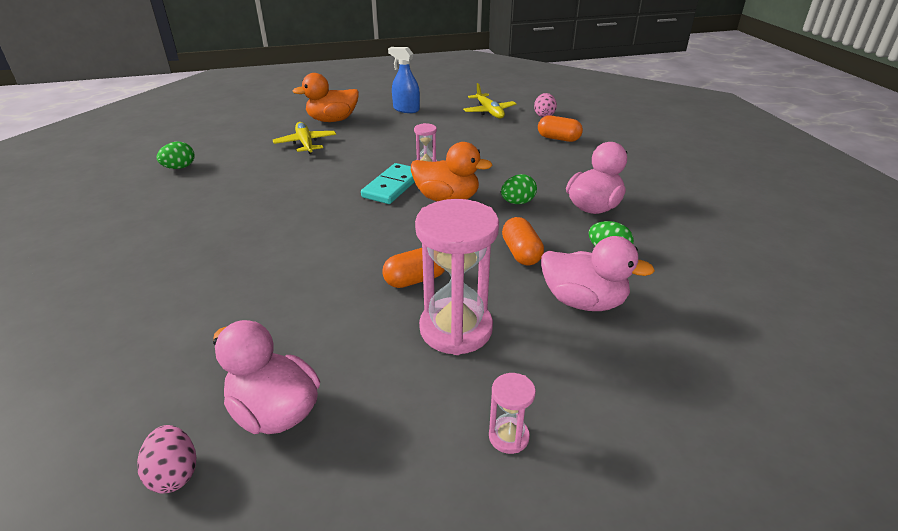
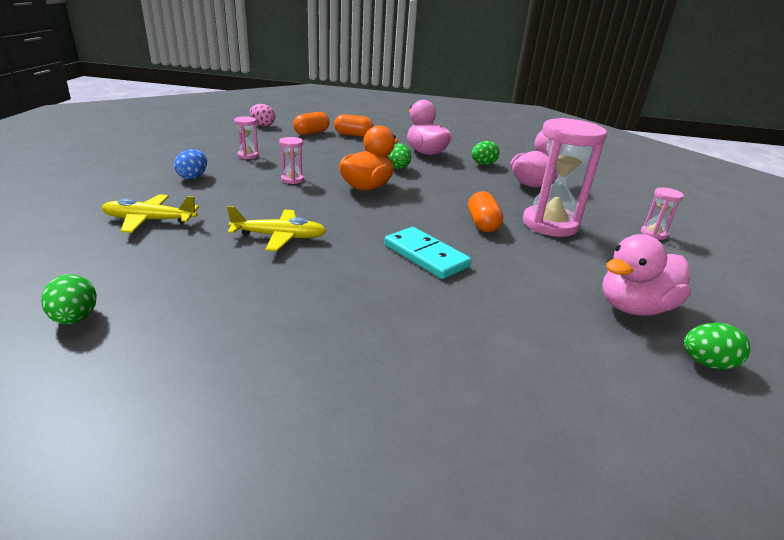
camera: 70 degrees left, 5 degrees down
pink egg [137,425,196,494] -> green egg [684,323,750,369]
orange duck [292,73,359,122] -> none
turquoise domino [361,163,415,204] -> turquoise domino moved to [384,227,471,279]
blue spray bottle [388,47,420,113] -> none
yellow plane [463,83,516,119] -> yellow plane moved to [227,206,327,251]
orange capsule [502,217,544,265] -> orange capsule moved to [334,114,373,137]
none -> blue egg [174,149,207,179]
none -> pink hourglass [234,116,259,159]

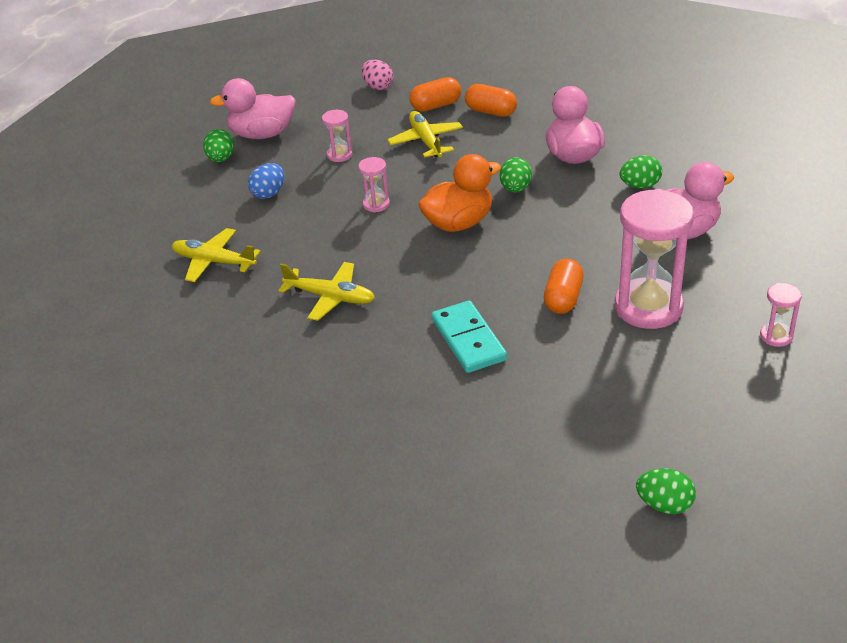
camera: 25 degrees right, 10 degrees up
green egg [41,274,97,324] -> green egg moved to [203,129,234,162]
pink duck [602,234,691,315] -> pink duck moved to [210,78,296,139]
none -> yellow plane [387,111,463,158]

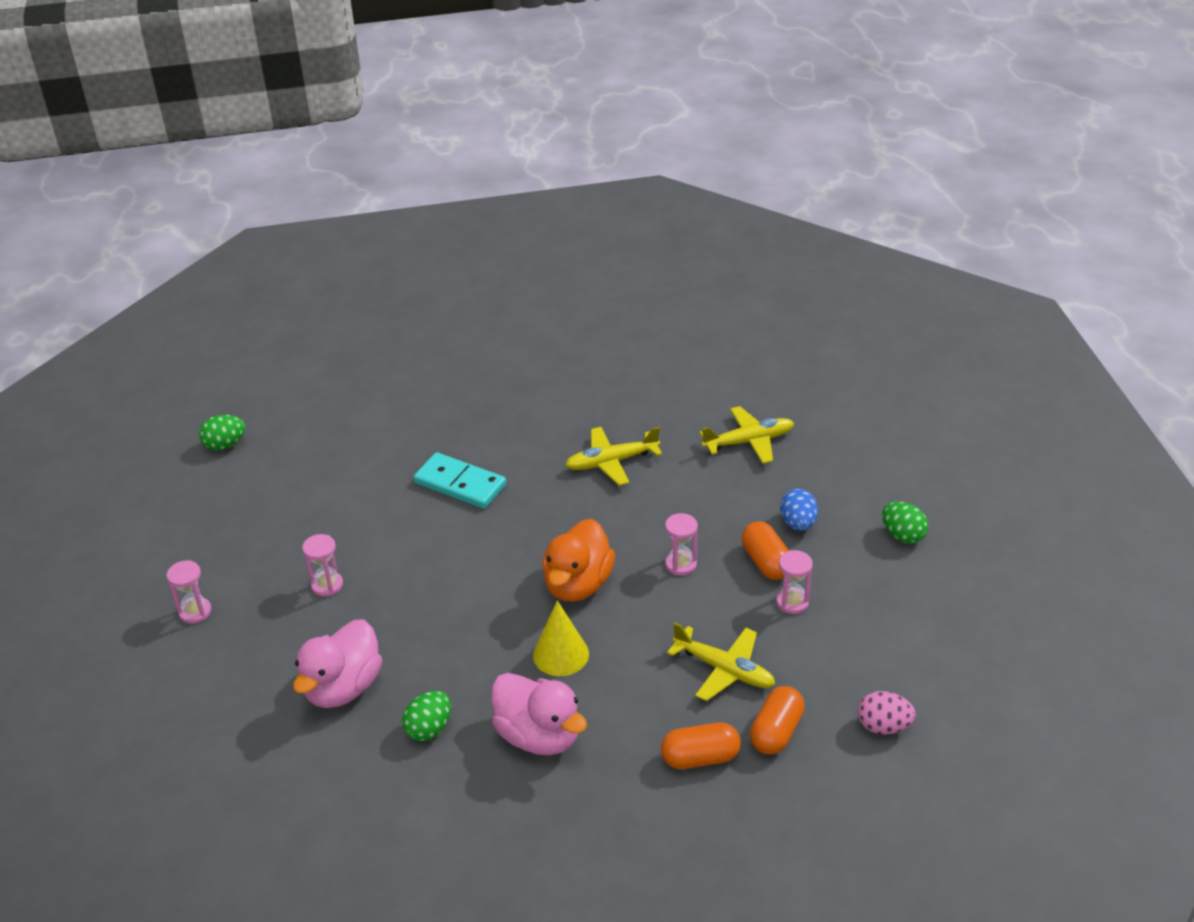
camera: 140 degrees right, 0 degrees up
pink duck [210,78,296,139] -> none
green egg [500,157,532,193] -> yellow cone [533,601,589,676]
orange capsule [544,259,584,314] -> orange capsule moved to [742,521,789,580]
pink hourglass [614,189,694,329] -> pink hourglass [302,534,343,597], size x0.45

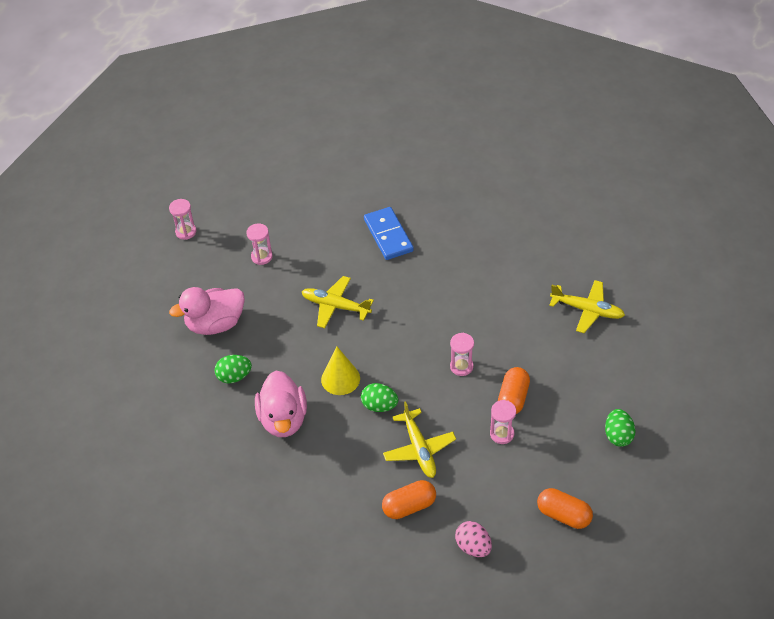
camera: 40 degrees right, 10 degrees up
green egg [199,415,245,450] -> green egg moved to [361,383,398,412]
turquoise domino [414,452,506,509] -> blue domino [364,207,414,260]
orange duck [542,519,615,602] -> none
yellow plane [565,427,662,485] -> yellow plane moved to [302,276,374,328]
orange capsule [661,723,741,769] -> orange capsule moved to [537,488,593,529]
blue egg [780,489,818,531] -> none

